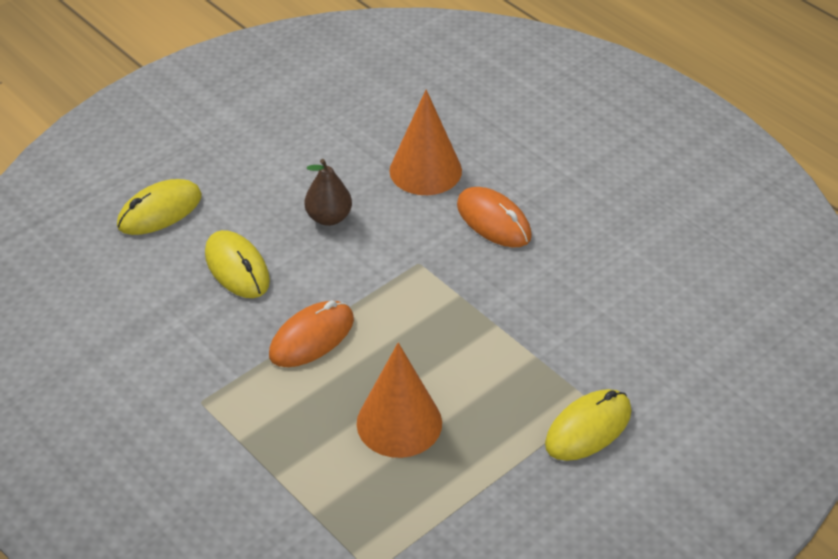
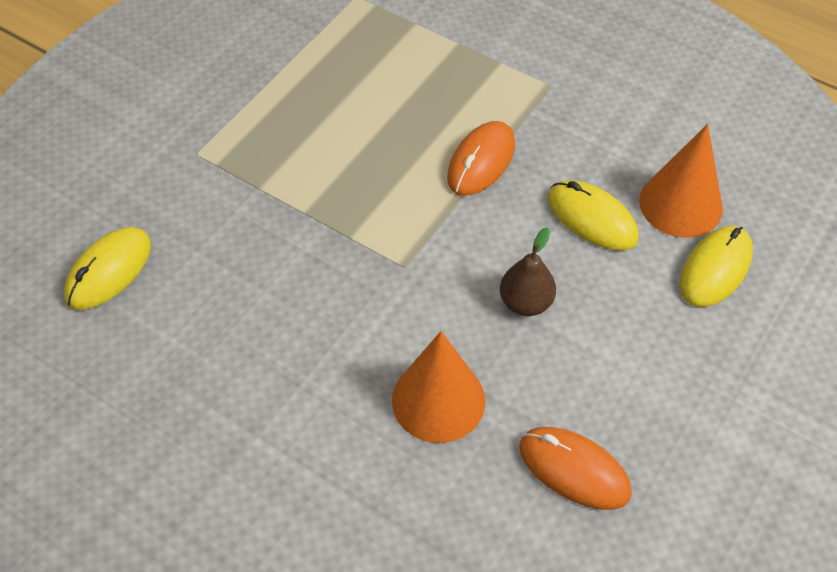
camera: 165 degrees right, 10 degrees up
orange cone [357,343,442,458] -> orange cone moved to [639,124,723,238]
orange mouse [457,187,532,248] -> orange mouse moved to [519,427,632,510]
yellow mouse [545,389,631,461] -> yellow mouse moved to [64,227,151,310]

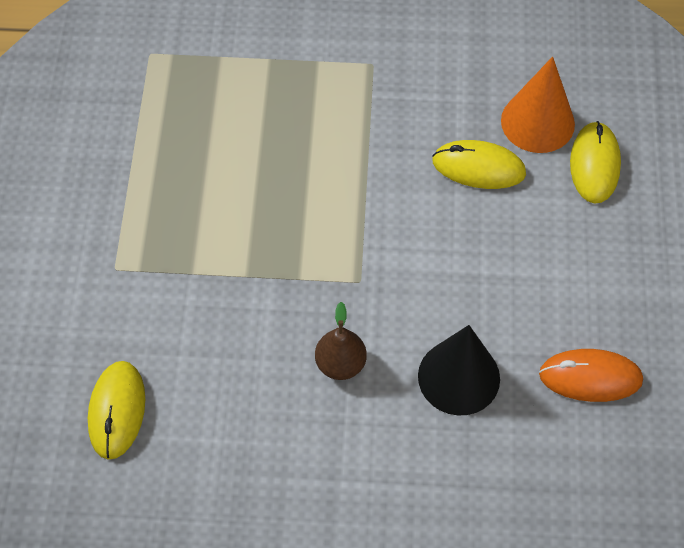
camera: 30 degrees left, 5 degrees up
orange cone [392,331,485,443] -> black cone [418,325,500,416]
orange mouse [447,121,515,196] -> none
brown pear [500,227,556,316] -> brown pear moved to [315,302,367,380]

